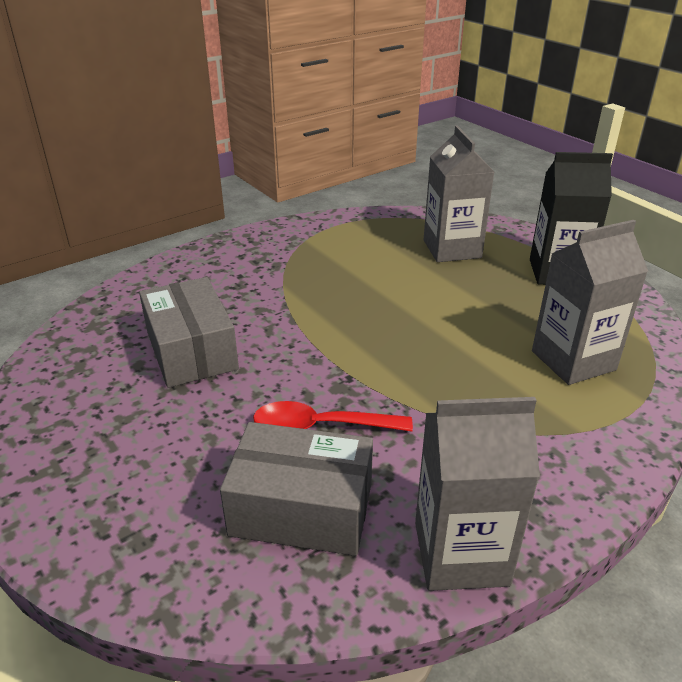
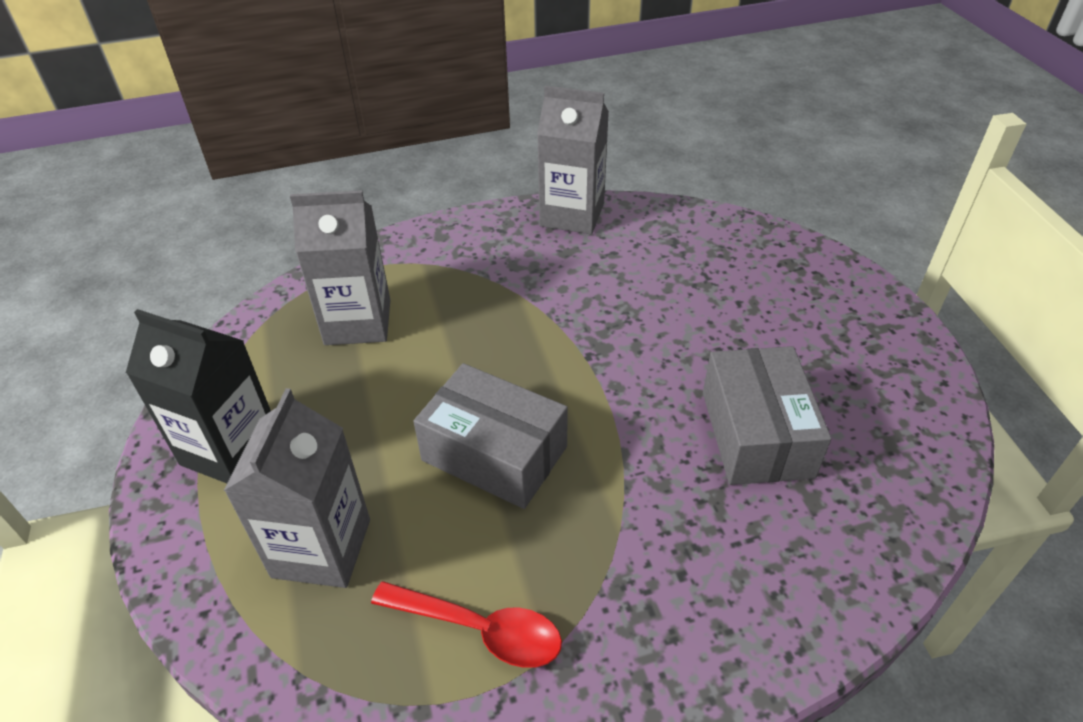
camera: 160 degrees left, 10 degrees up
grey box [220,422,373,556] -> grey box moved to [413,363,568,509]
red spoon [253,401,413,432] -> red spoon moved to [371,581,562,668]

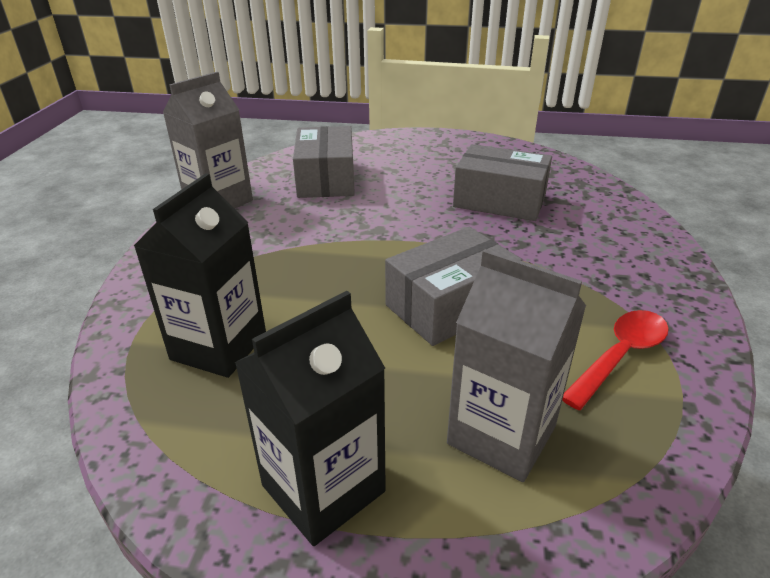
camera: 65 degrees left, 10 degrees down
grey carton [290,190,390,345] -> black carton [134,173,266,378]
none -> grey box [293,126,355,198]

